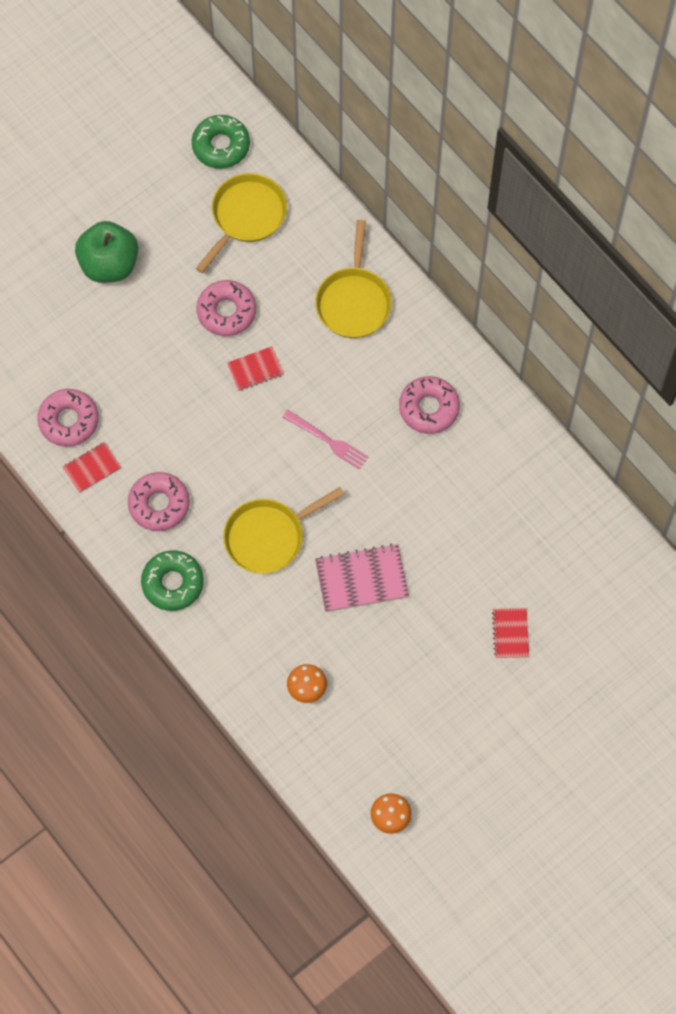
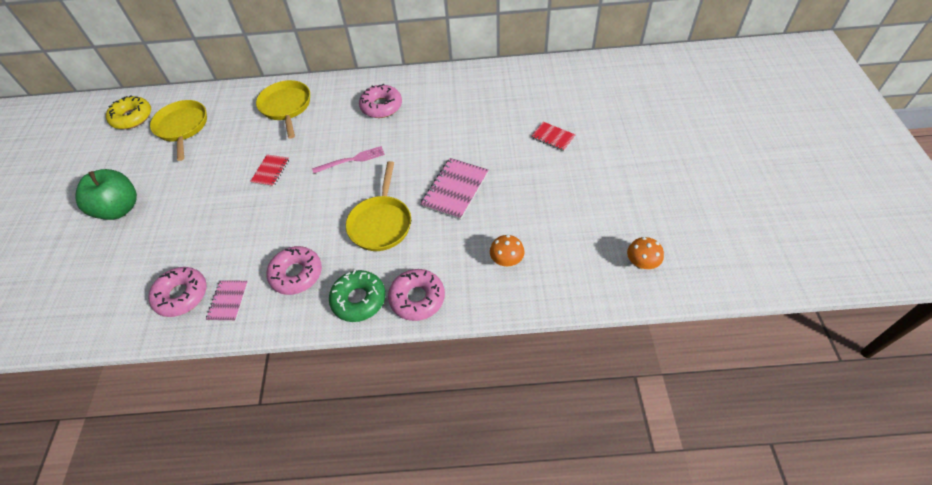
camera: 50 degrees left, 15 degrees down
red notebook [63,442,121,493] -> pink notebook [206,280,248,321]
green donut [192,115,250,169] -> yellow donut [106,95,151,129]
pink donut [197,280,256,336] -> pink donut moved to [388,269,445,321]
yellow pan [315,220,392,338] -> yellow pan turned 150 degrees counterclockwise [256,80,310,139]

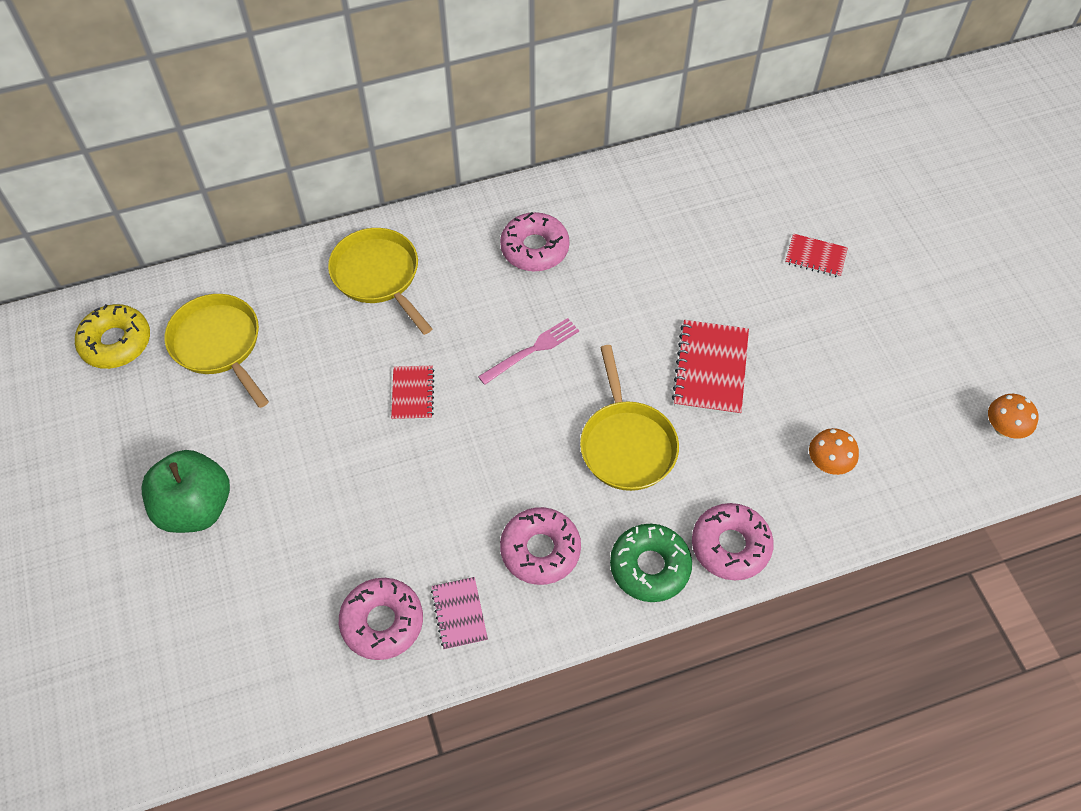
camera: 20 degrees left, 5 degrees up
pink notebook [420,158,489,220] -> red notebook [672,320,749,415]

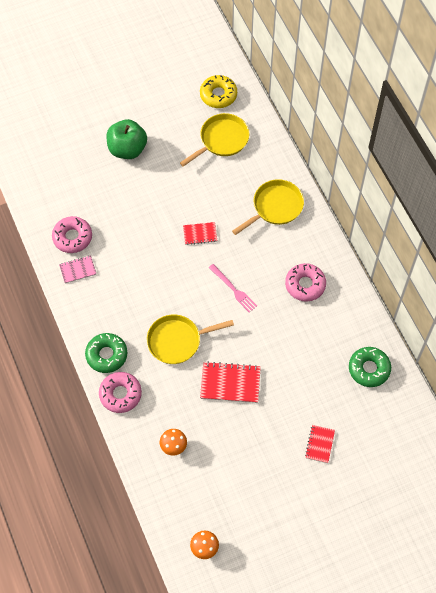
camera: 85 degrees right, 5 degrees up
pink donut [500,507,581,585] -> none
none -> green donut [349,347,391,387]

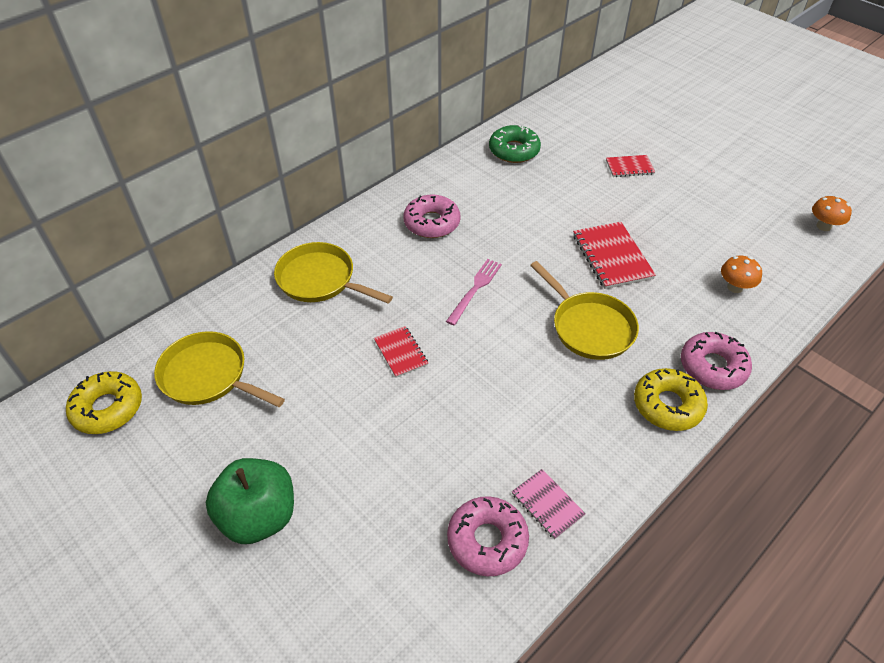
camera: 110 degrees left, 15 degrees down
green donut [85,333,127,373] -> yellow donut [634,368,708,431]

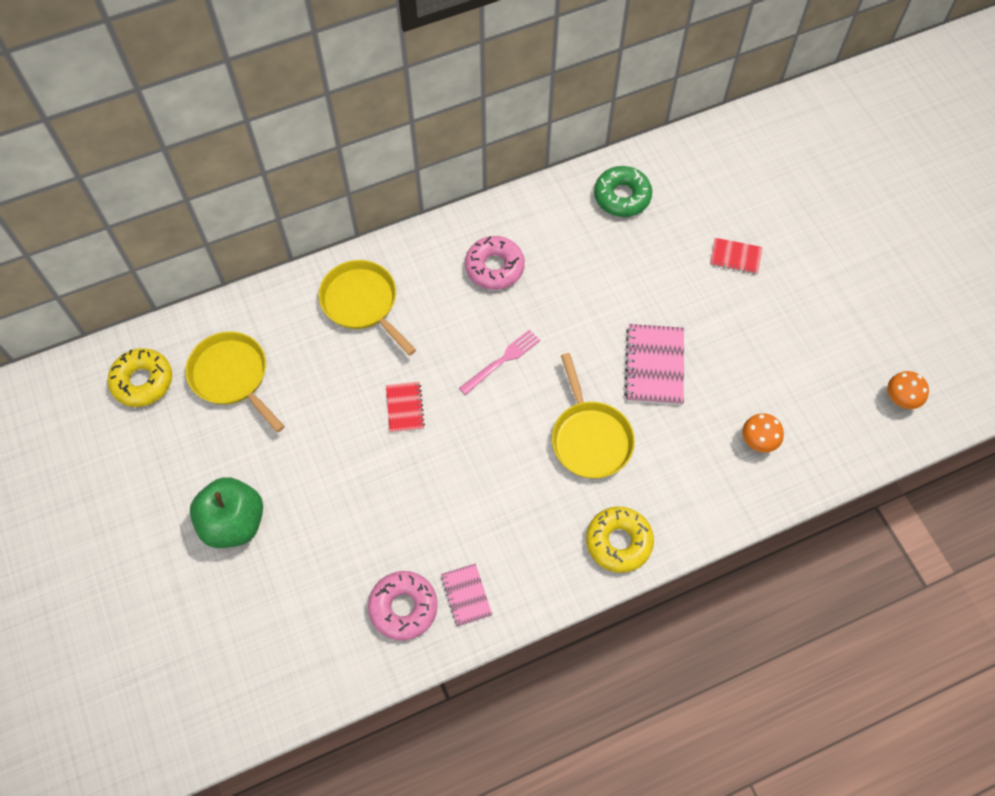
camera: 20 degrees right, 15 degrees up
red notebook [573,222,656,289] -> pink notebook [624,324,684,405]
pink donut [681,332,752,390] -> none

